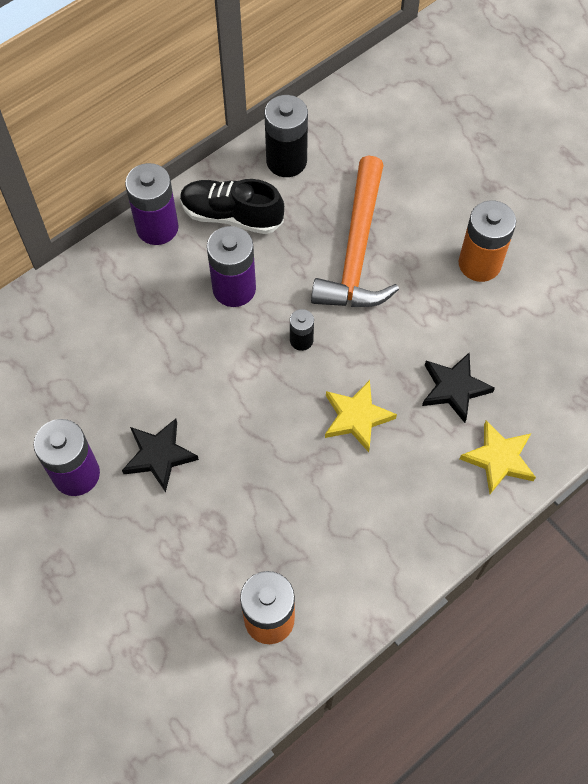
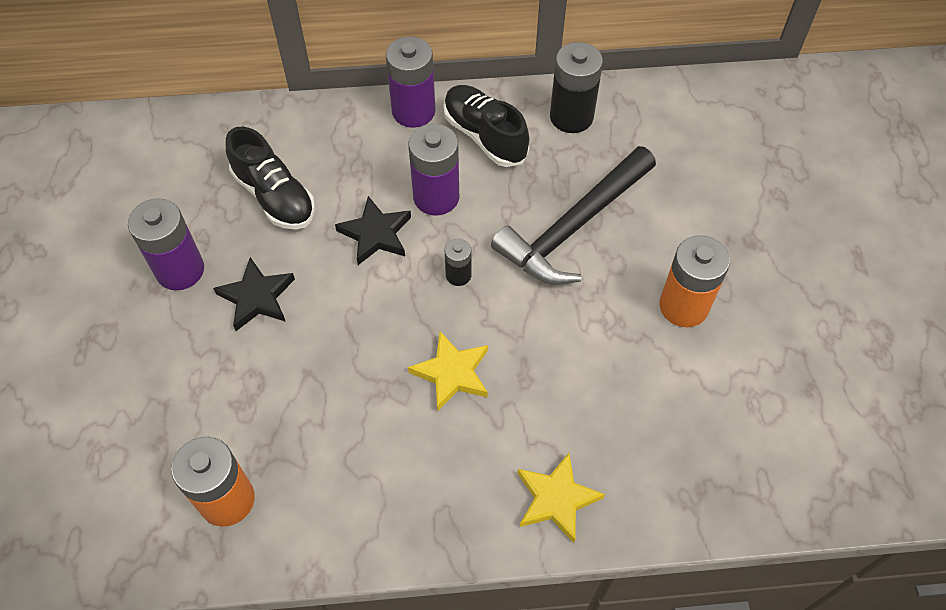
camera: 35 degrees right, 5 degrees down
orange hammer [311,155,399,307] -> black hammer [491,146,656,285]
black star [422,352,495,423] -> black star moved to [335,196,411,265]
none -> black shoe [226,127,315,230]

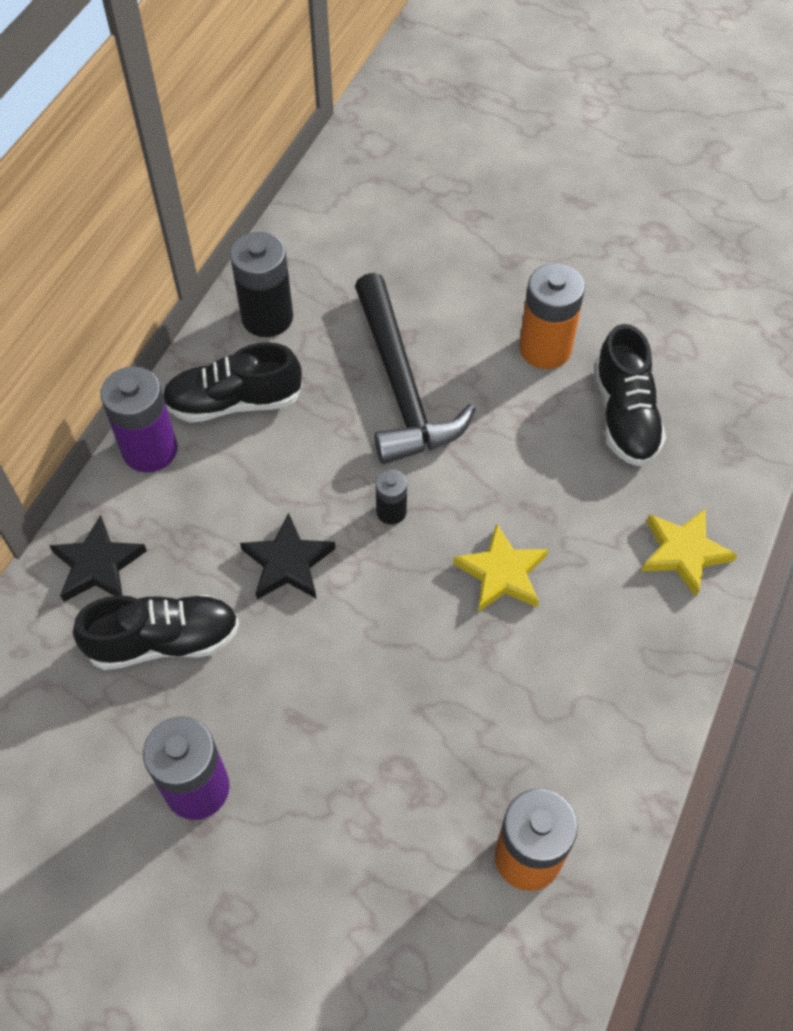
camera: 60 degrees left, 0 degrees up
black star [213,257,295,331] -> black star moved to [49,515,147,602]
purple battery [408,124,459,215] -> none
none -> black shoe [594,324,666,466]

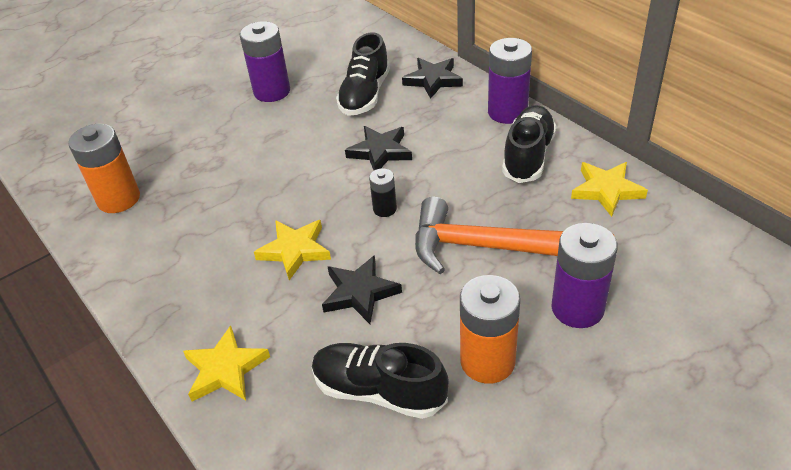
camera: 120 degrees right, 15 degrees down
black battery [230,232,293,337] -> yellow star [571,162,648,217]
black hammer [355,273,475,464] -> orange hammer [415,197,614,274]
none -> black star [322,255,402,324]
none -> purple battery [551,223,618,328]

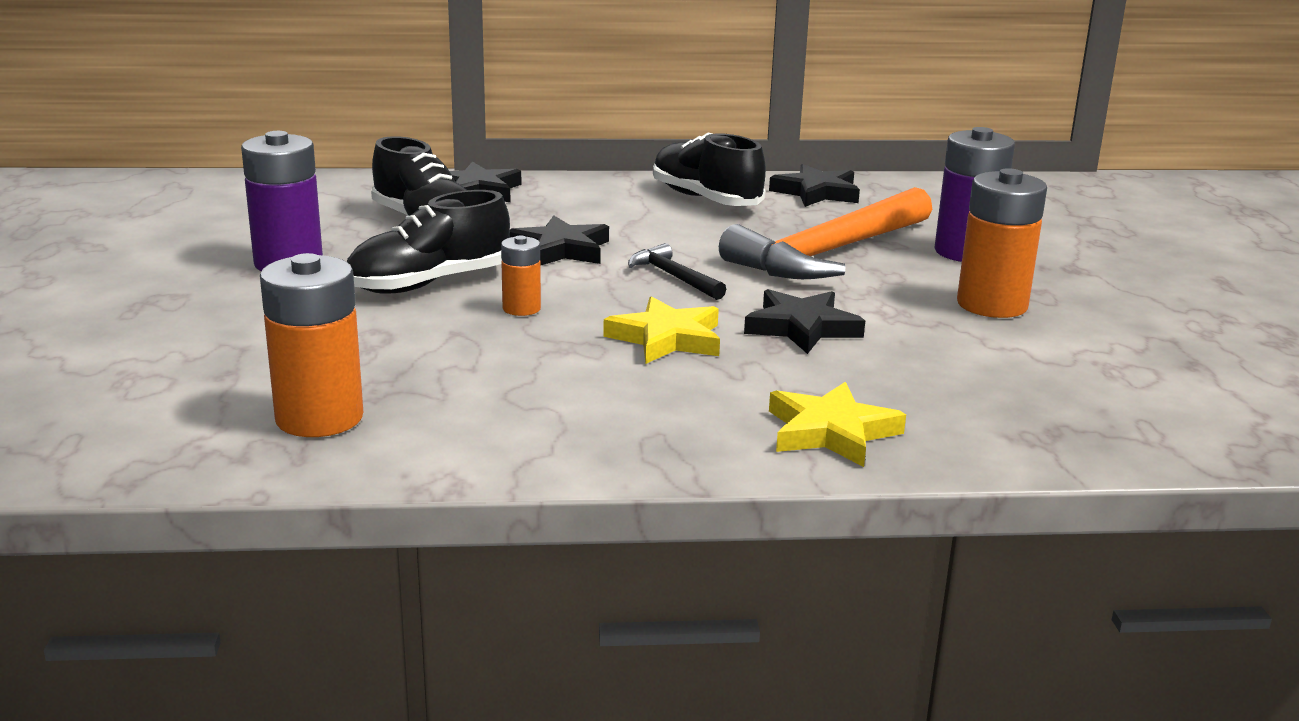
camera: 60 degrees left, 20 degrees down
black shoe [312,343,449,419] -> black shoe moved to [347,190,510,293]
black battery [369,168,397,217] -> black hammer [628,243,726,300]
purple battery [488,38,532,124] -> none
yellow star [571,162,648,217] -> black star [769,164,860,207]
none -> orange battery [501,235,541,316]

